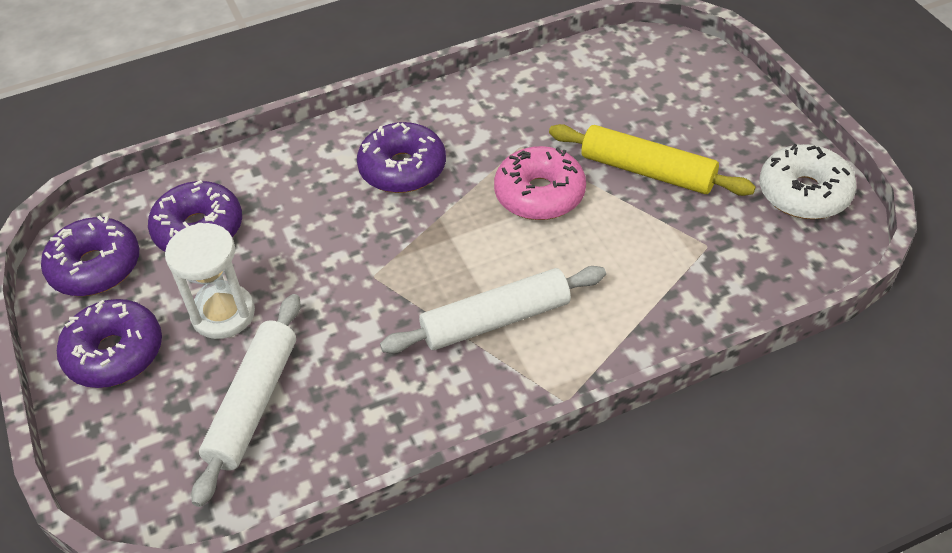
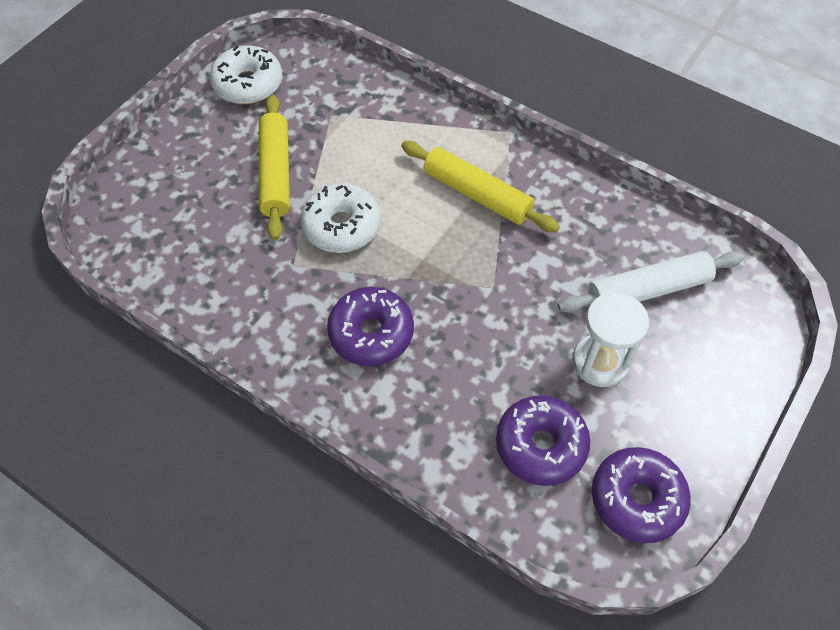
camera: 125 degrees left, 10 degrees up
purple donut [57,299,162,388] -> none
white rolling pin [380,266,606,354] -> yellow rolling pin [401,141,560,233]
pink donut [494,146,586,220] -> white donut [300,183,381,253]

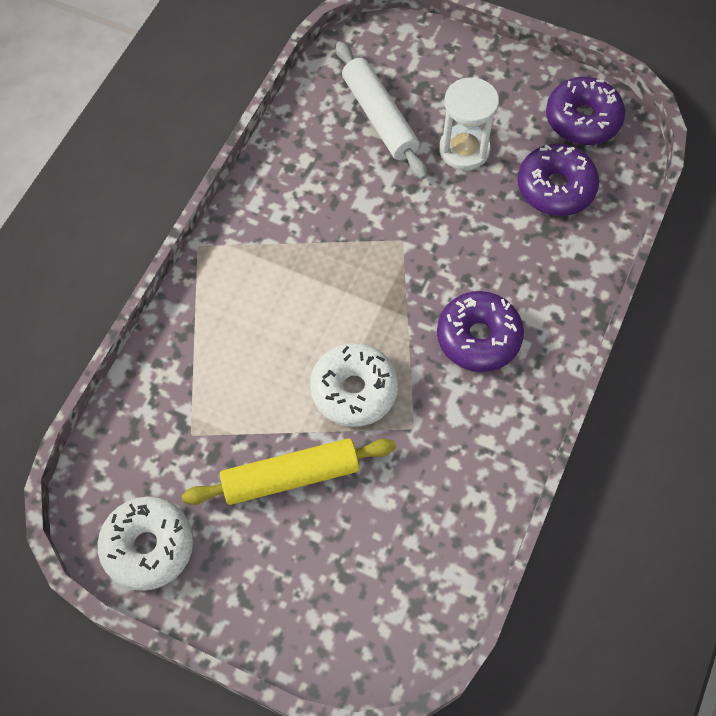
camera: 100 degrees left, 5 degrees up
yellow rolling pin [401,141,560,233] -> none

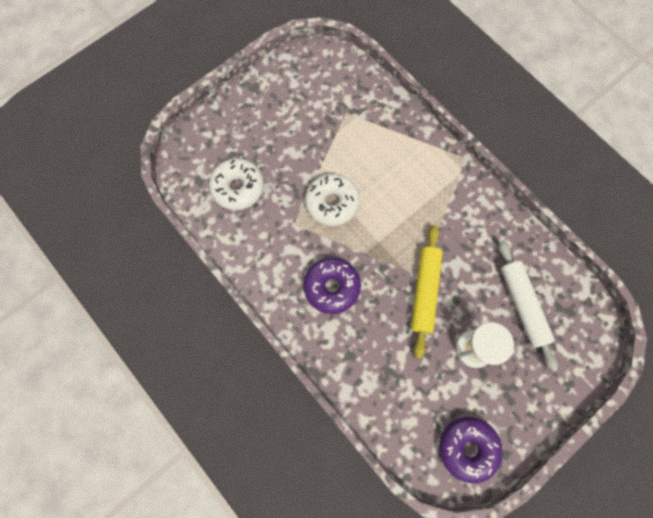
camera: 115 degrees right, 10 degrees up
white donut [97,496,193,591] -> white donut moved to [209,158,264,210]
yellow rolling pin [182,438,396,505] -> yellow rolling pin moved to [411,225,443,359]
white rolling pin [336,41,427,180] -> white rolling pin turned 75 degrees clockwise [498,240,558,372]
purple donut [517,144,599,216] -> none

